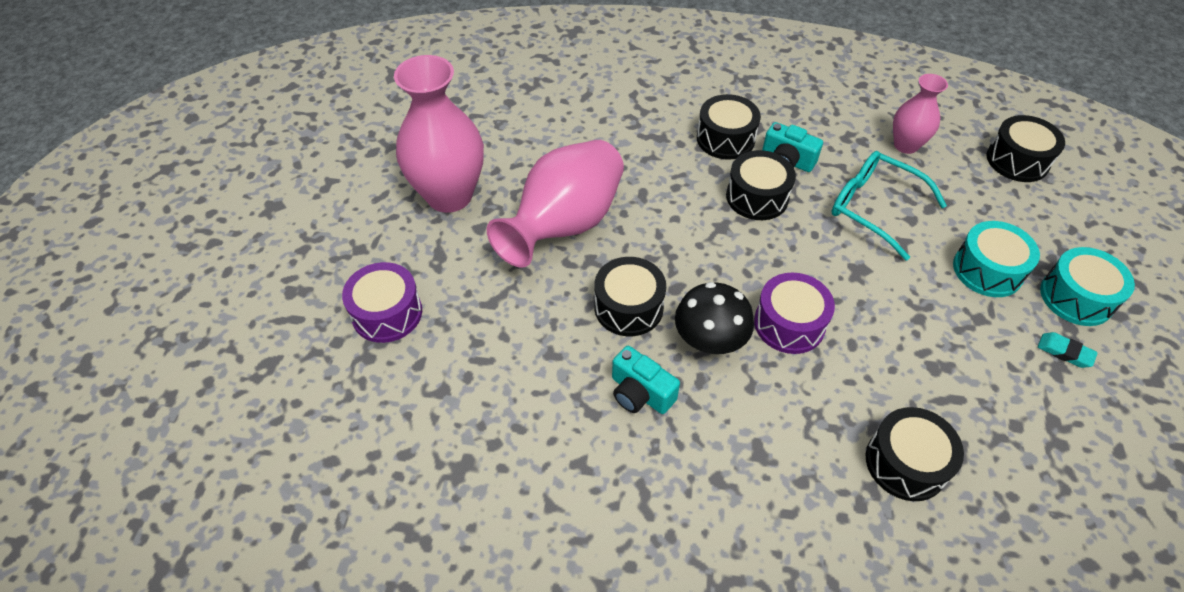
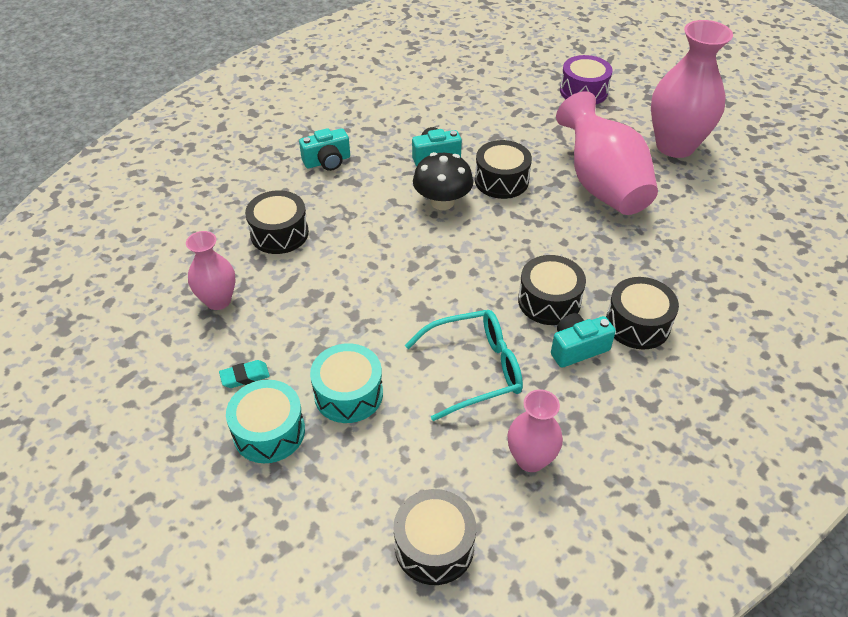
camera: 125 degrees right, 5 degrees down
purple drum [754,272,835,354] -> none
none -> pink vase [186,231,236,310]
none -> turquoise camera [299,128,350,171]

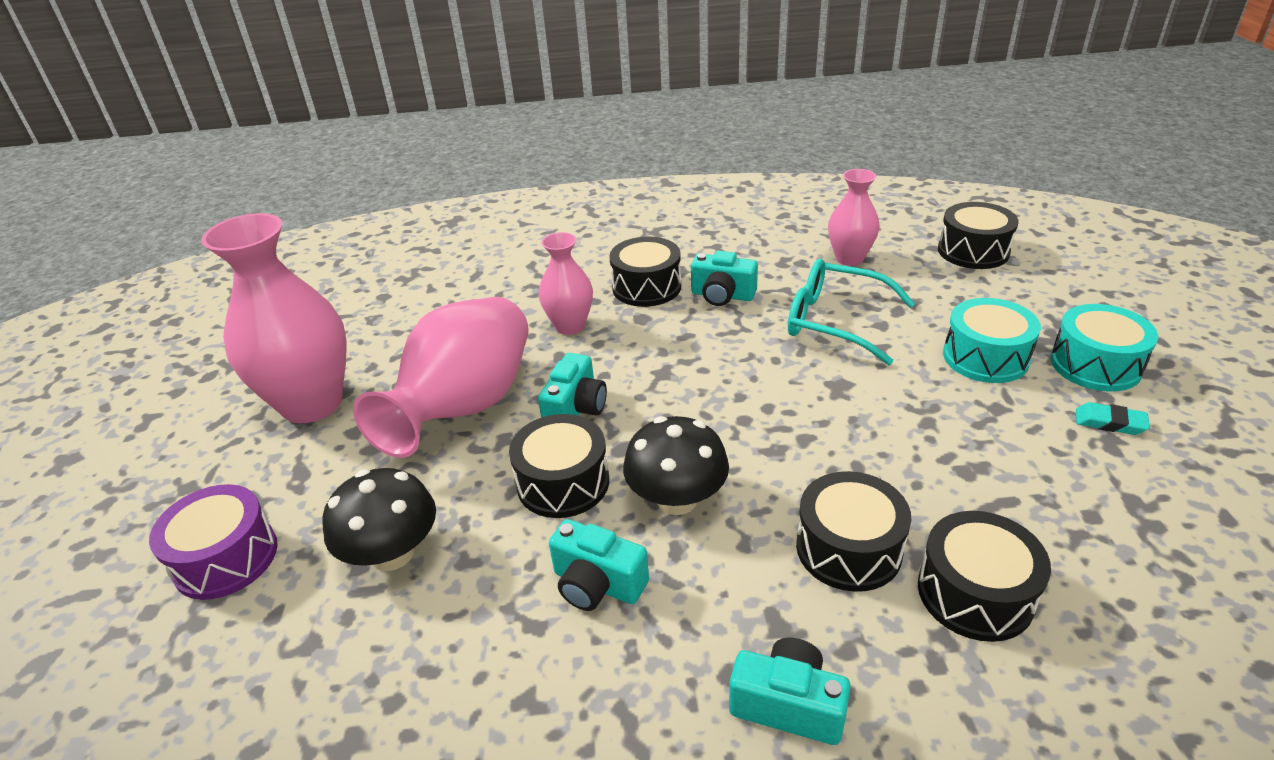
camera: 135 degrees left, 10 degrees down
pink vase [186,231,236,310] -> pink vase moved to [539,232,593,335]
black drum [518,255,586,325] -> black drum moved to [796,471,911,592]
none -> black mushroom [322,468,436,571]
none -> turquoise camera [538,353,607,418]

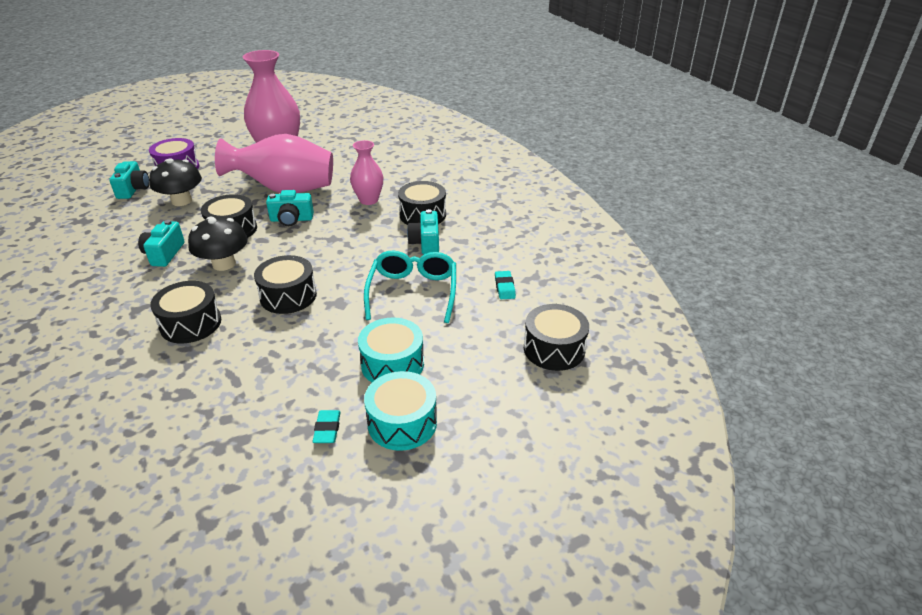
camera: 65 degrees right, 0 degrees up
turquoise camera [729,638,851,745] -> turquoise camera moved to [109,161,150,199]
pink vase [828,169,880,266] -> turquoise eraser [495,271,516,299]
black drum [918,511,1051,642] -> black drum moved to [254,255,317,314]

